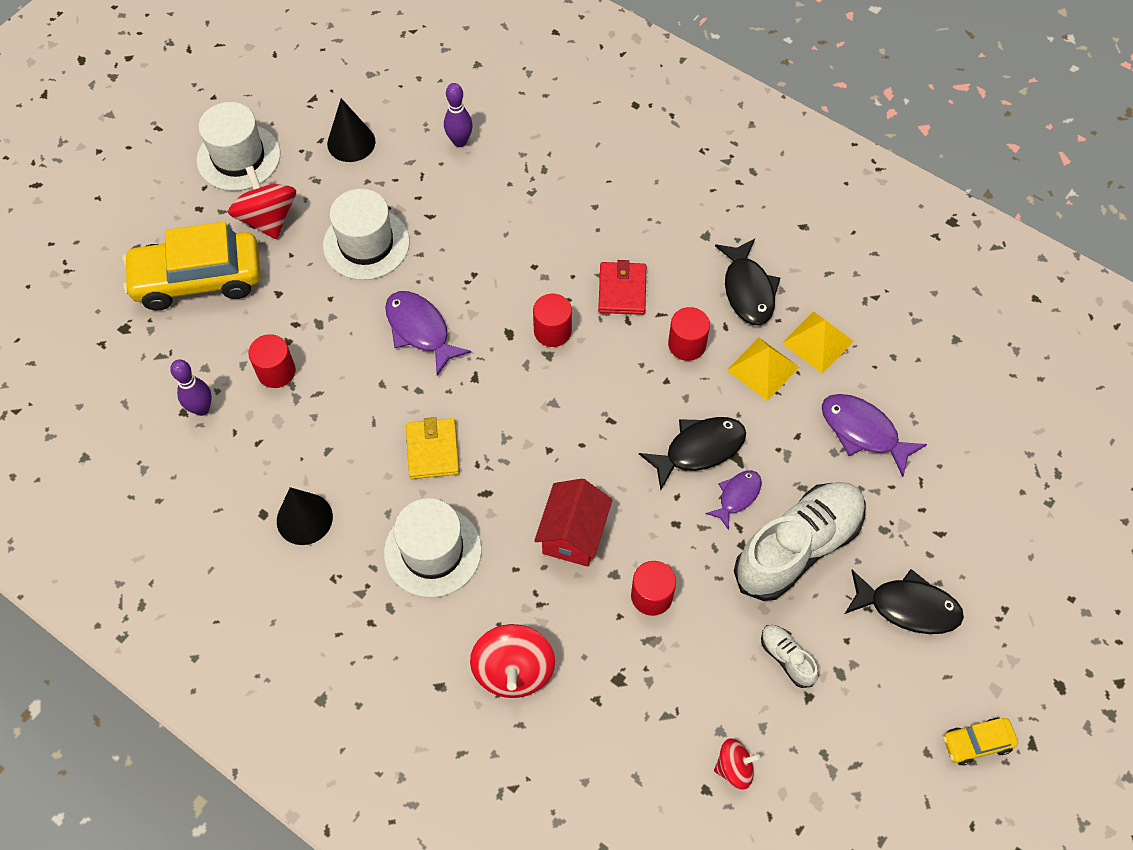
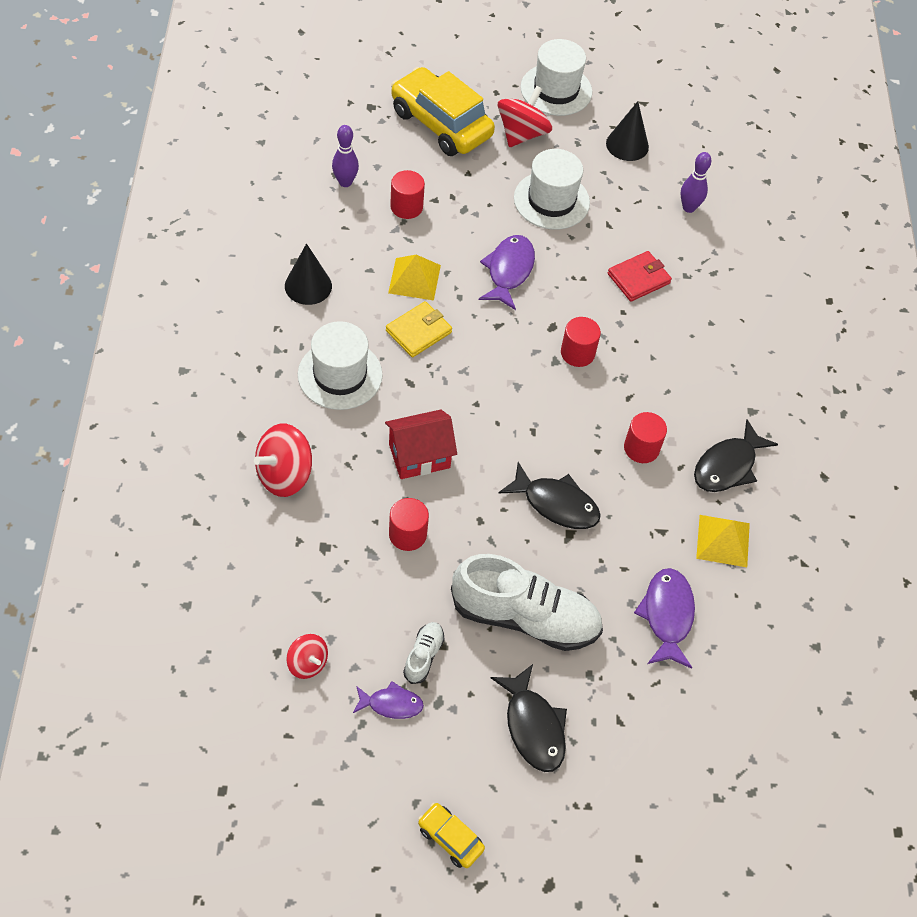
camera: 50 degrees right, 5 degrees down
red wallet [598,260,646,315] -> red wallet moved to [608,251,672,301]
purple fish [705,470,762,530] -> purple fish moved to [353,681,424,719]
yellow pyramid [727,338,799,401] -> yellow pyramid moved to [388,255,441,300]

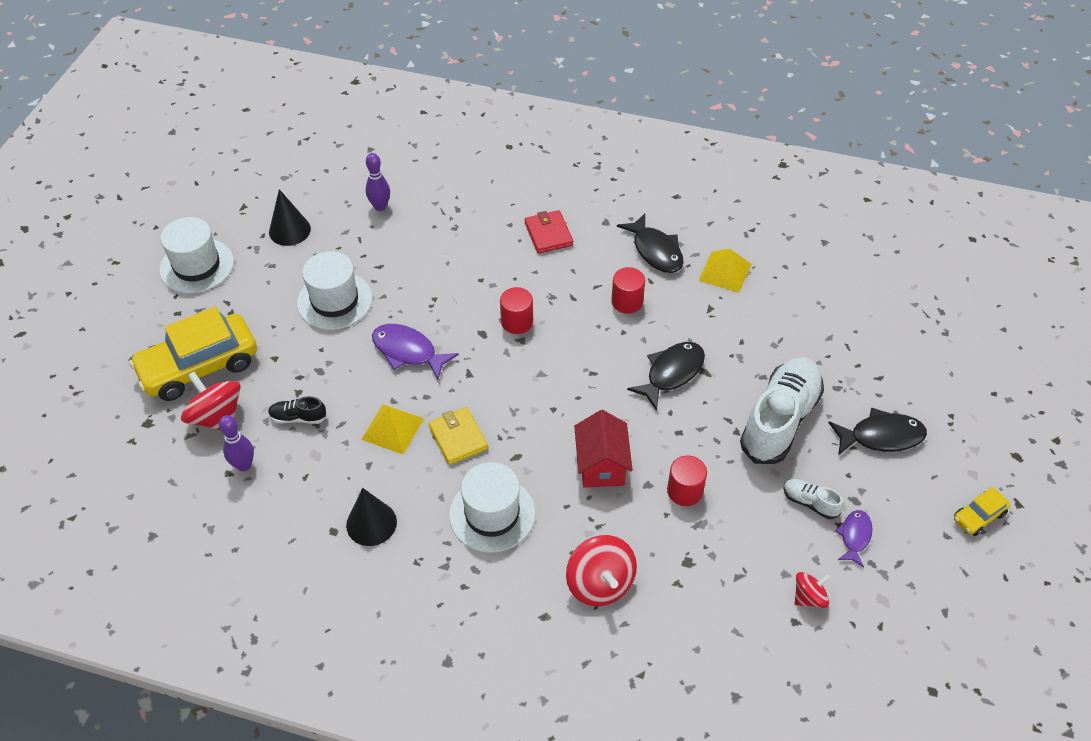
camera: 70 degrees left, 5 degrees down
red cylinder [390,170,425,219] -> black shoe [268,396,327,424]
red spinning top [498,86,552,147] -> red spinning top moved to [181,371,241,430]
red wallet [608,251,672,301] -> red wallet moved to [525,210,573,254]
purple fish [634,568,695,669] -> none

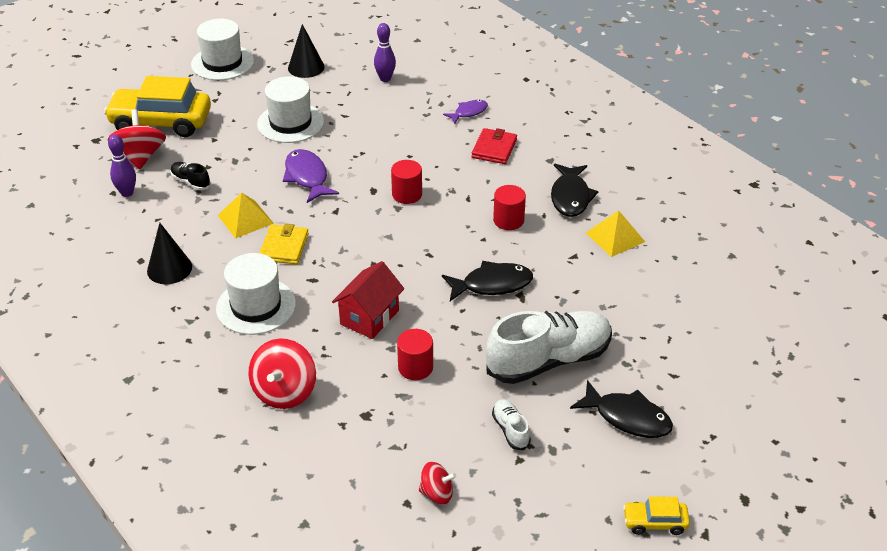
camera: 35 degrees right, 10 degrees down
purple fish [835,510,873,568] -> purple fish moved to [443,100,488,124]

